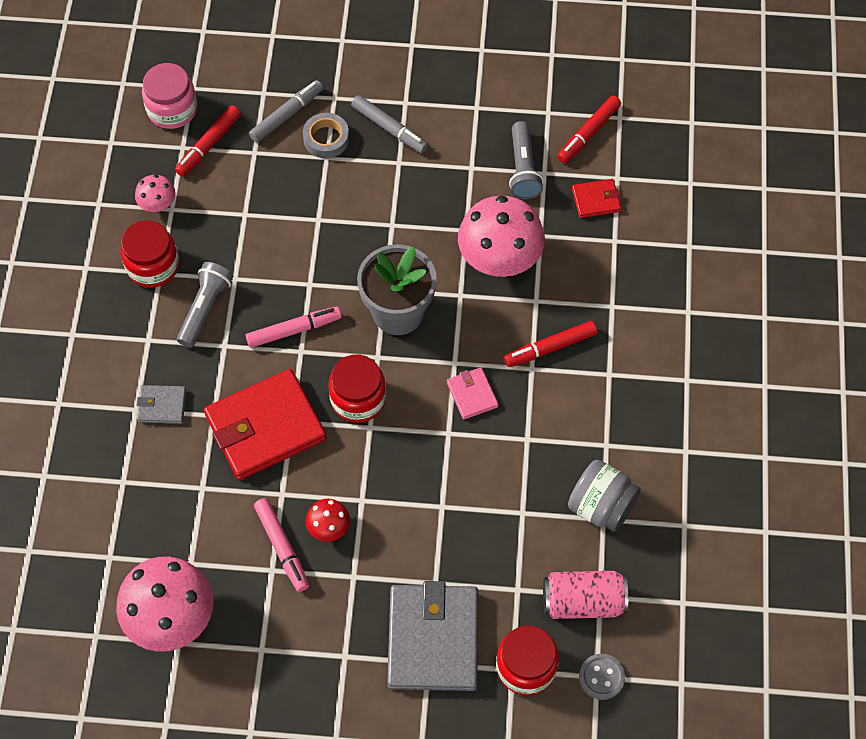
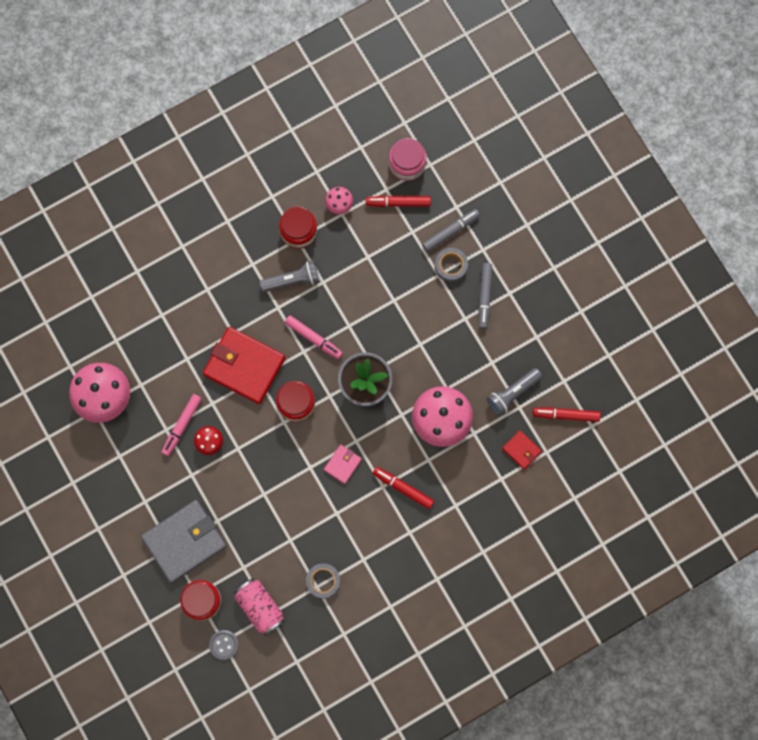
camera: 55 degrees right, 15 degrees up
grey wallet [137,385,186,424] -> none
grey marker [249,80,323,143] -> grey marker turned 45 degrees counterclockwise [422,209,480,252]
grey jar [568,460,641,532] -> grey tape [306,563,340,599]

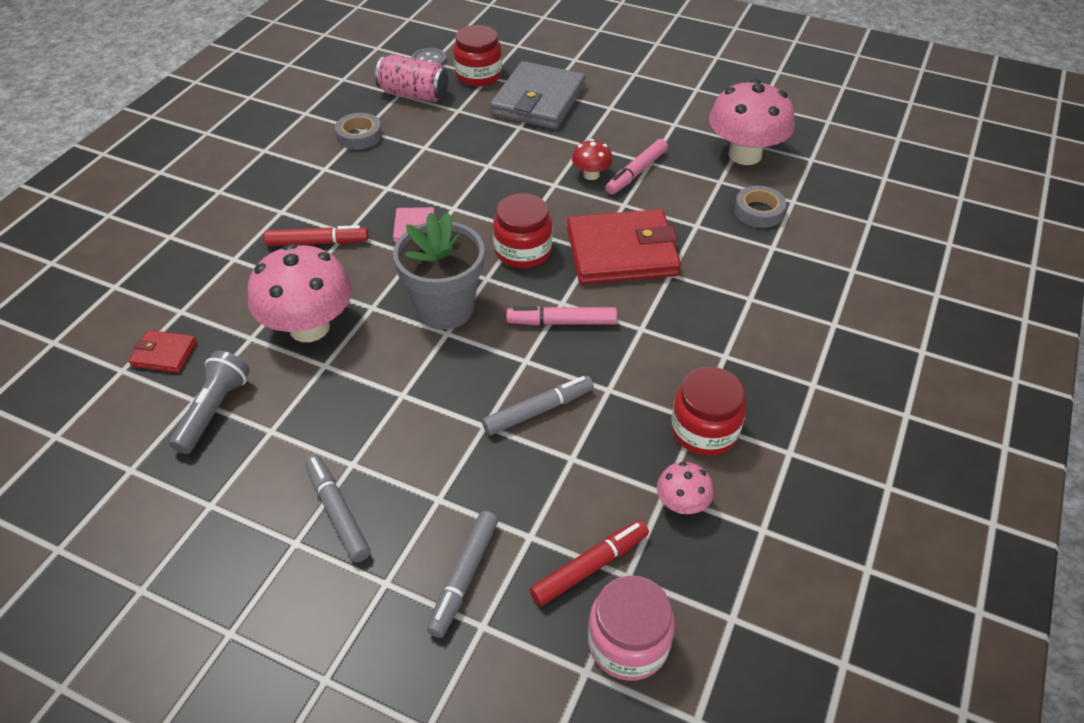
camera: 145 degrees right, 30 degrees down
pink marker [162,394,202,456] -> pink marker turned 135 degrees counterclockwise [606,139,668,194]
grey flashlight [260,261,319,292] -> none
grey tape [435,248,468,282] -> grey tape moved to [734,186,787,228]
red marker [533,408,601,422] -> none
none -> grey marker [482,376,594,435]

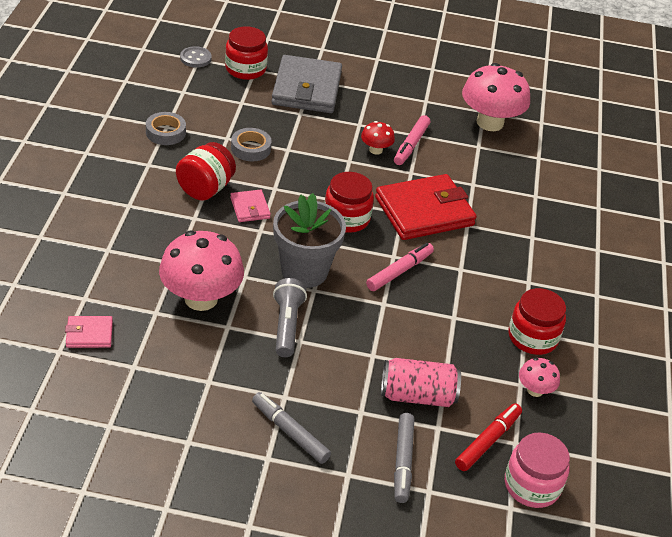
camera: 20 degrees left, 5 degrees down
red wallet [129,330,197,373] -> pink wallet [65,316,113,348]
grey flashlight [169,350,250,454] -> grey flashlight moved to [273,278,307,357]
red marker [264,225,368,246] -> none
pink can [375,55,448,102] -> pink can moved to [381,358,461,407]
grey marker [482,376,594,435] -> none
pink marker [506,306,617,325] -> pink marker turned 150 degrees clockwise [366,243,434,291]
grey tape [734,186,787,228] -> grey tape moved to [231,128,272,161]
none -> red jar [176,142,236,201]

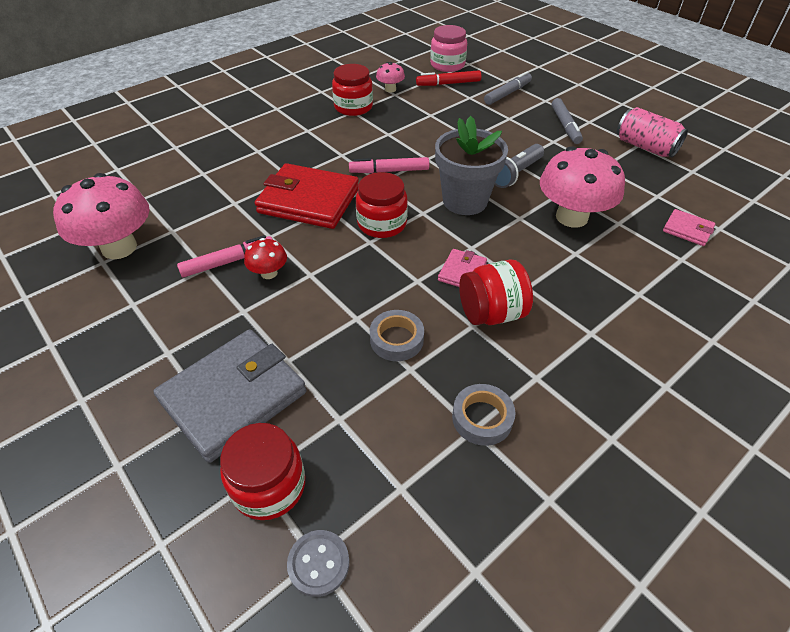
camera: 135 degrees left, 5 degrees up
pink can [381,358,461,407] -> pink can moved to [617,107,688,157]

